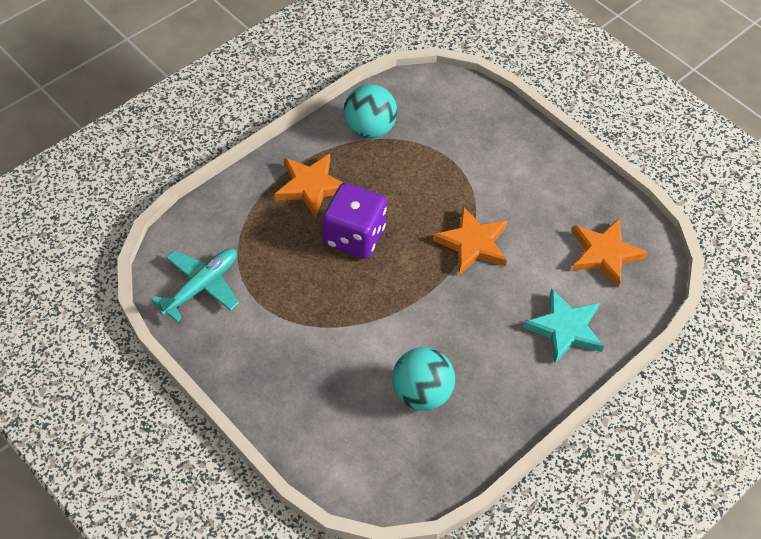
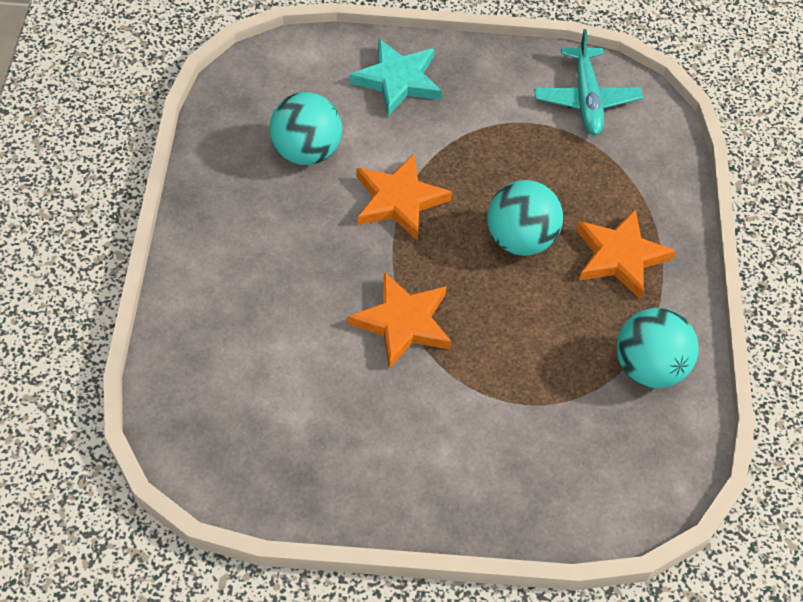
camera: 135 degrees right, 0 degrees up
purple dice [323,183,387,259] -> turquoise ball [487,180,563,256]
turquoise star [523,289,604,364] -> turquoise star moved to [350,39,442,116]
orange star [572,219,648,287] -> orange star moved to [356,154,452,240]

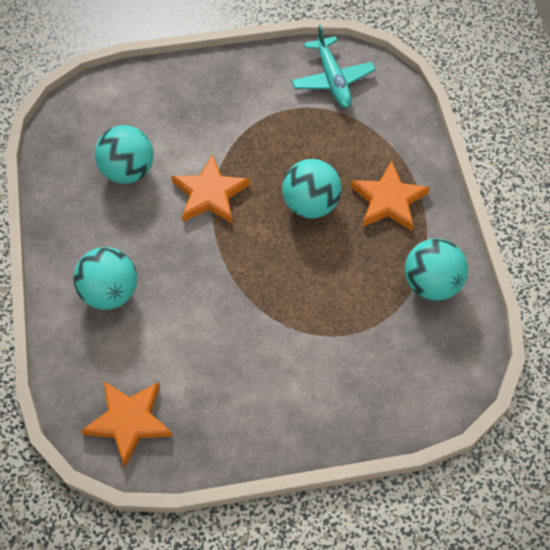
camera: 10 degrees left, 5 degrees up
orange star [348,272,452,369] -> orange star moved to [81,382,173,467]
turquoise star [350,39,442,116] -> none
none -> turquoise ball [73,247,137,310]

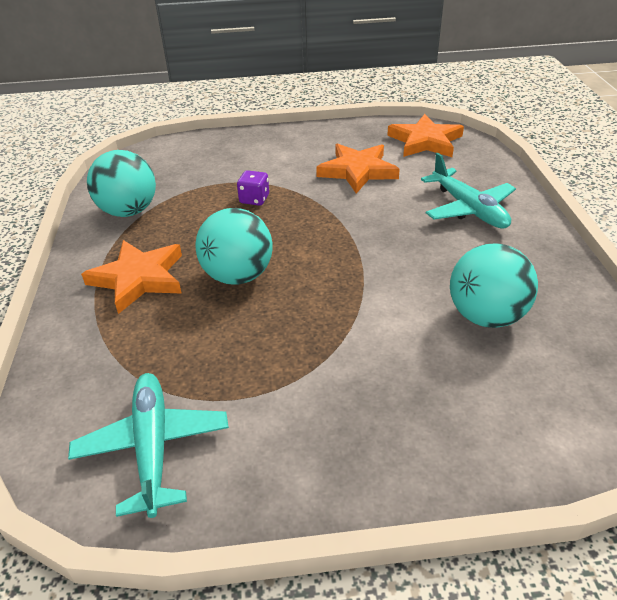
camera: 175 degrees left, 20 degrees down
turquoise ball [73,247,137,310] -> turquoise plane [421,153,516,229]
orange star [171,154,250,223] -> orange star moved to [316,143,400,194]
none -> purple dice [237,170,269,206]

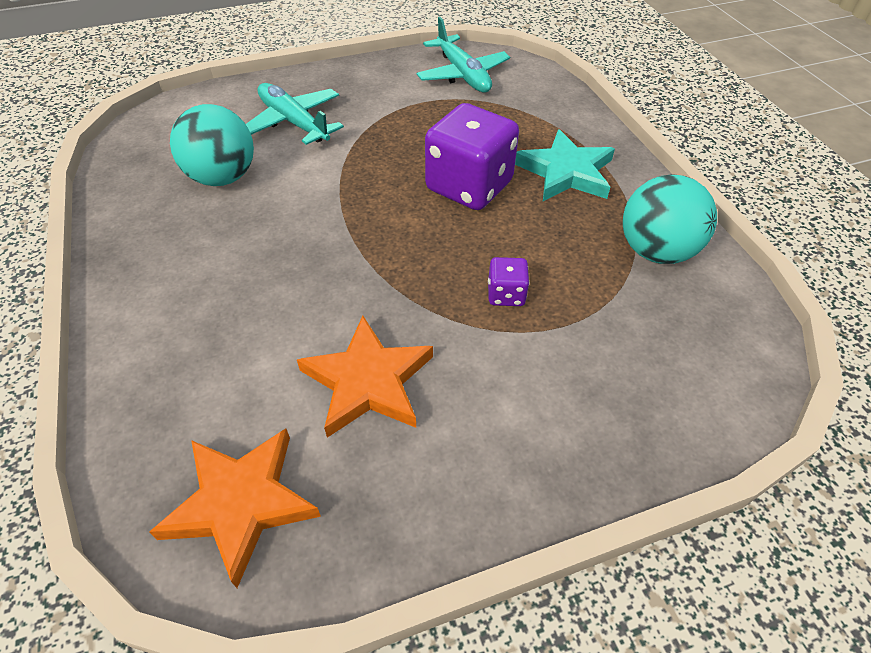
camera: 165 degrees right, 10 degrees up
orange star [81,240,182,314] -> turquoise star [515,129,615,201]
turquoise ball [195,208,273,285] -> purple dice [425,103,519,210]
turquoise plane [421,153,516,229] -> turquoise plane moved to [246,83,344,145]

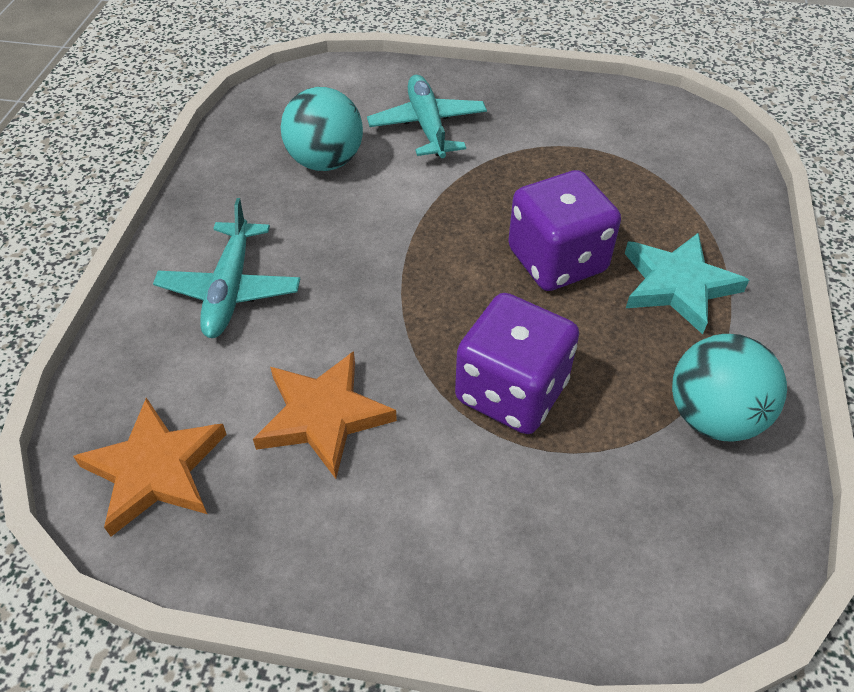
camera: 30 degrees right, 0 degrees up
turquoise plane [416,17,510,93] -> turquoise plane moved to [153,198,300,338]
purple dice [488,257,529,306] -> purple dice [455,293,579,434], size x2.21

